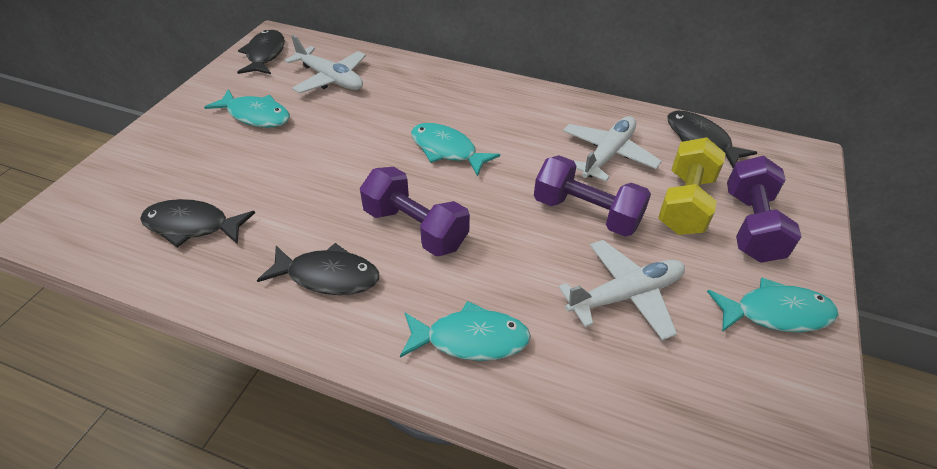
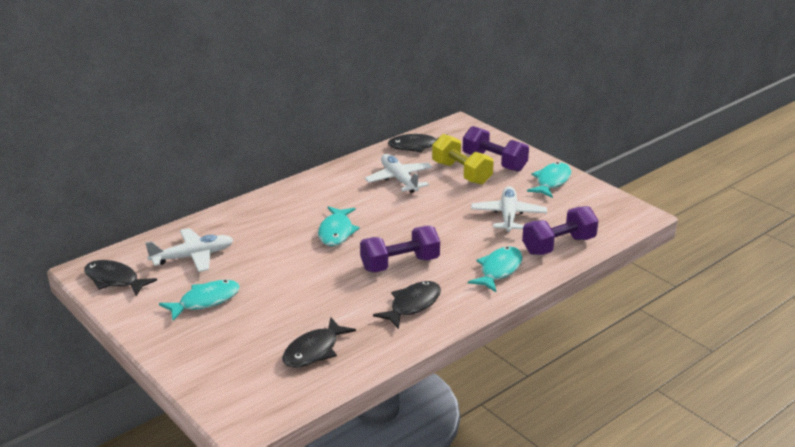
camera: 60 degrees left, 15 degrees down
turquoise fish [411,123,500,177] -> turquoise fish turned 60 degrees counterclockwise [318,206,360,246]
purple dumbbell [534,155,651,237] -> purple dumbbell moved to [522,206,599,255]

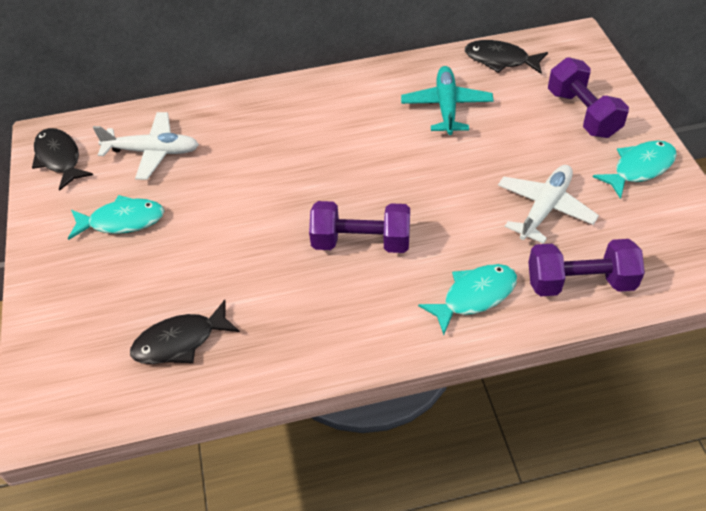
camera: 30 degrees right, 20 degrees up
turquoise fish [318,206,360,246] -> none
white plane [365,154,432,193] -> turquoise plane [401,66,494,135]
black fish [373,281,441,329] -> none
yellow dumbbell [432,134,494,185] -> none

